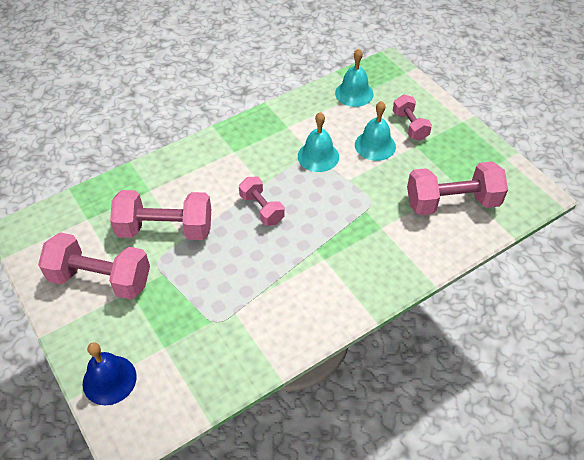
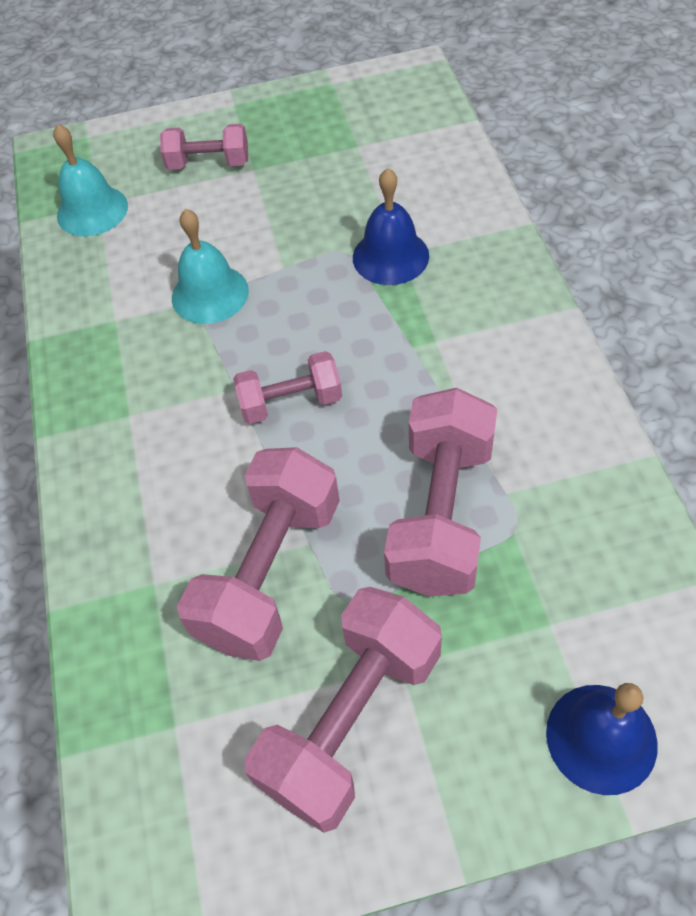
camera: 65 degrees left, 5 degrees up
turquoise bell [355,101,396,161] -> none
pink dumbbell [407,161,508,215] -> pink dumbbell moved to [384,387,497,597]
none -> blue bell [353,168,429,285]

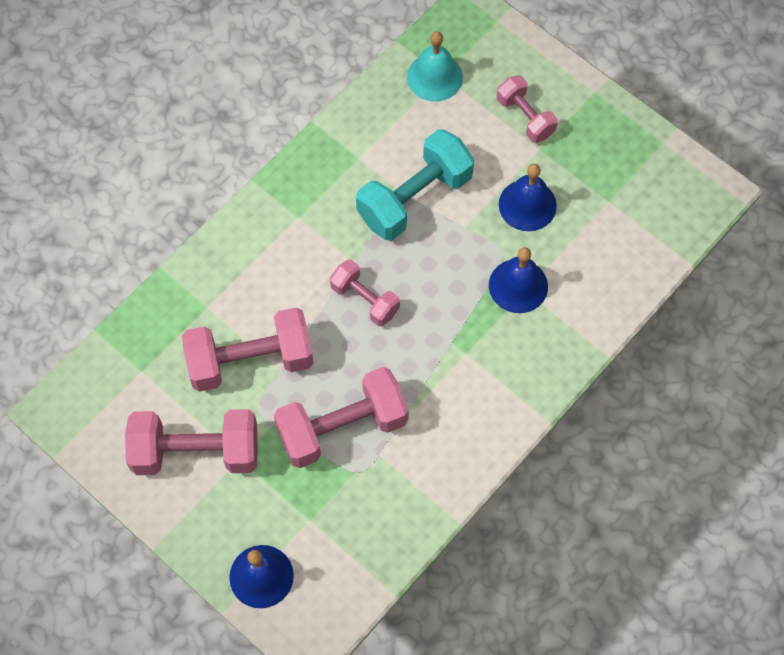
camera: 50 degrees right, 10 degrees up
turquoise bell [172,209,249,324] -> turquoise dumbbell [356,129,474,241]
none -> blue bell [499,164,557,231]

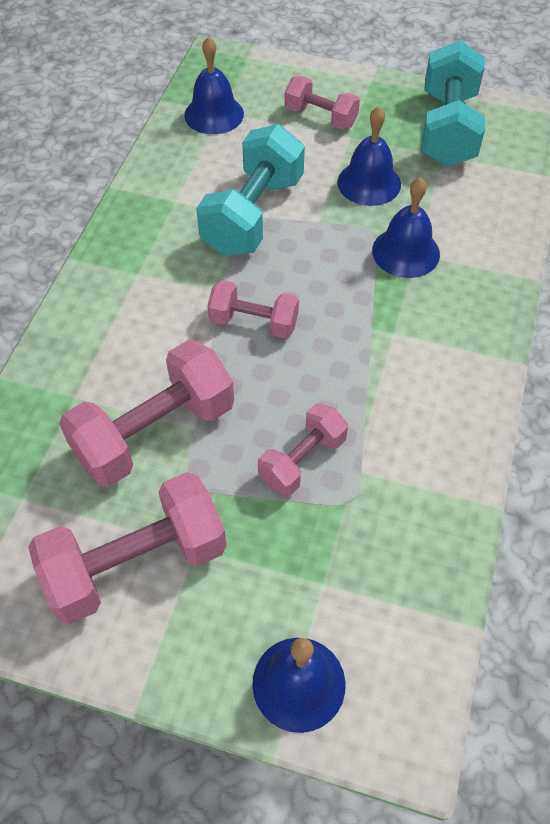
camera: 25 degrees left, 10 degrees down
pink dumbbell [274,367,409,468] -> pink dumbbell [258,403,348,496], size x0.58
turquoise bell [407,31,463,101] -> blue bell [184,36,244,134]
none -> turquoise dumbbell [421,40,485,167]

